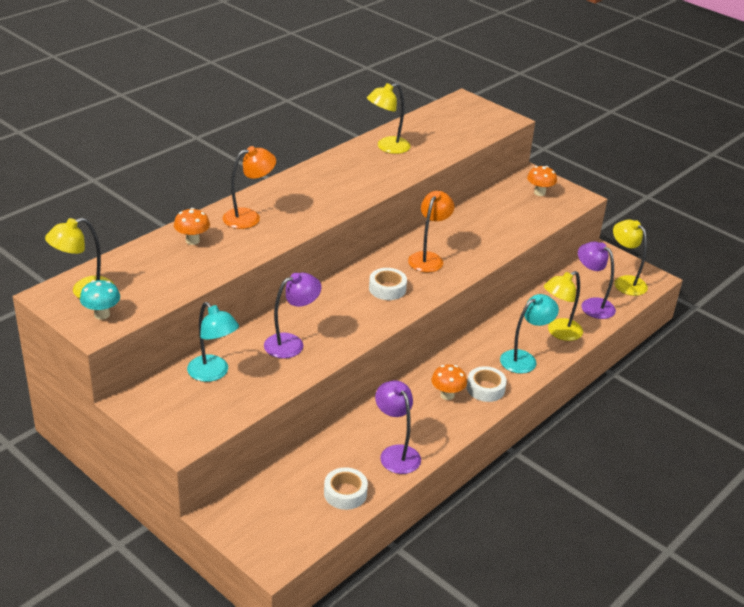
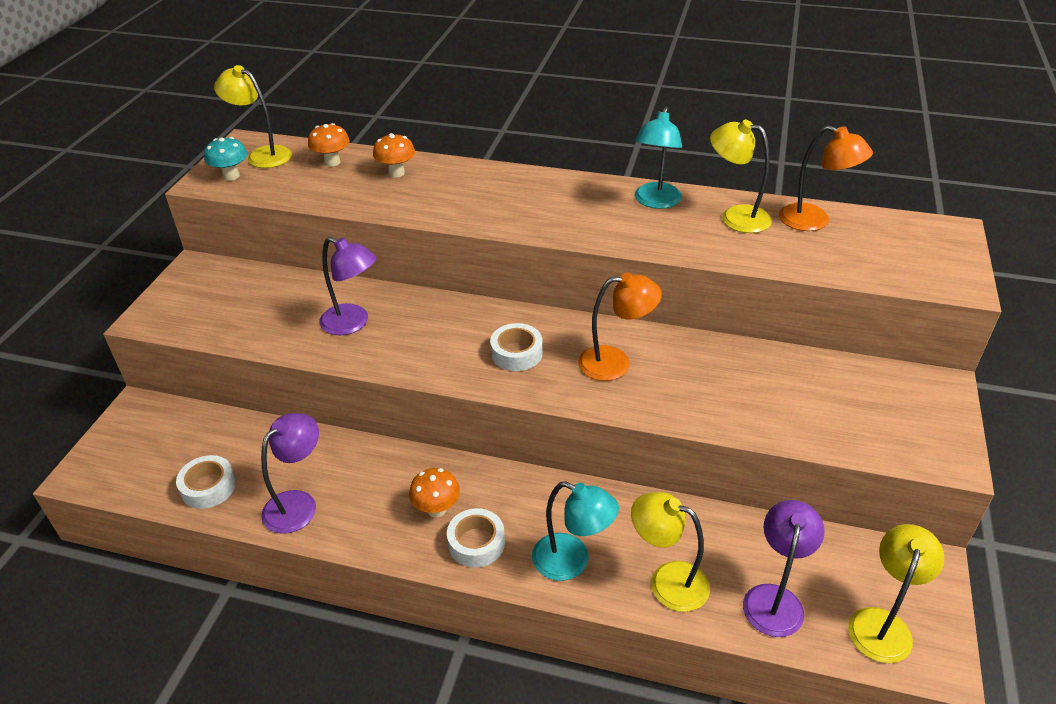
camera: 65 degrees right, 5 degrees up
turquoise lamp [187,302,239,382] -> turquoise lamp moved to [635,107,682,209]
orange lamp [223,146,276,229] -> orange lamp moved to [779,125,873,231]
orange mushroom [527,166,557,196] -> orange mushroom moved to [308,123,350,167]

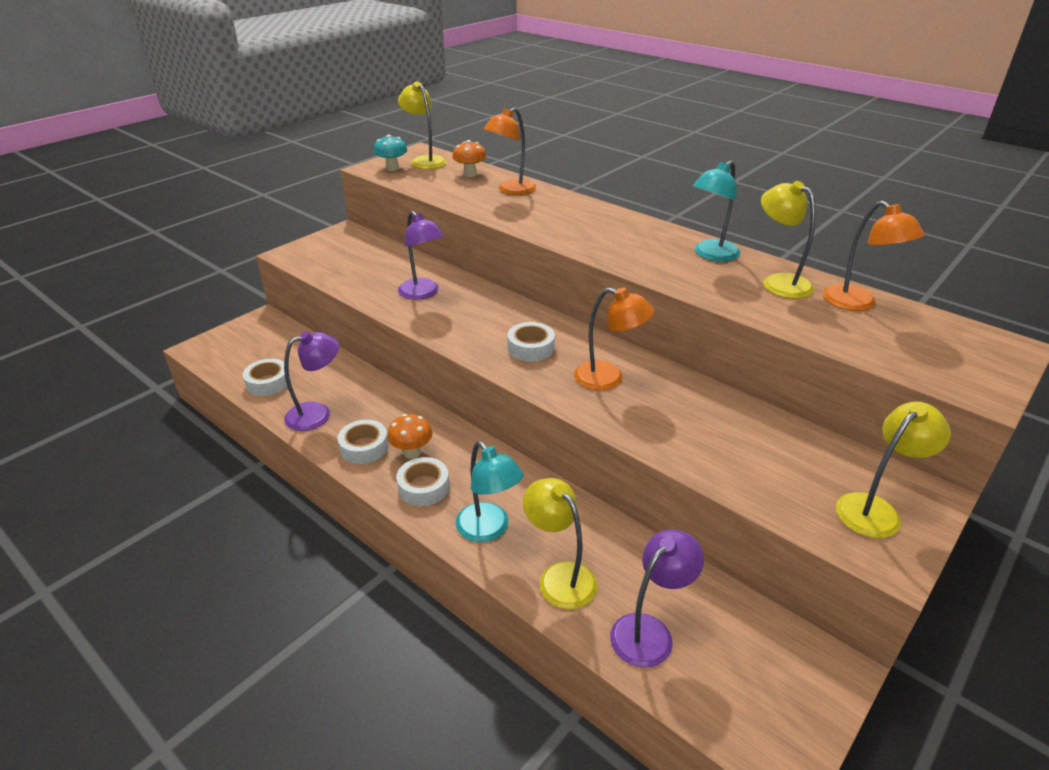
camera: 25 degrees right, 5 degrees down
orange mushroom [373,133,415,177] -> orange lamp [484,107,536,195]
yellow lamp [848,524,944,663] -> yellow lamp moved to [836,402,951,538]
none -> white tape [338,420,389,464]

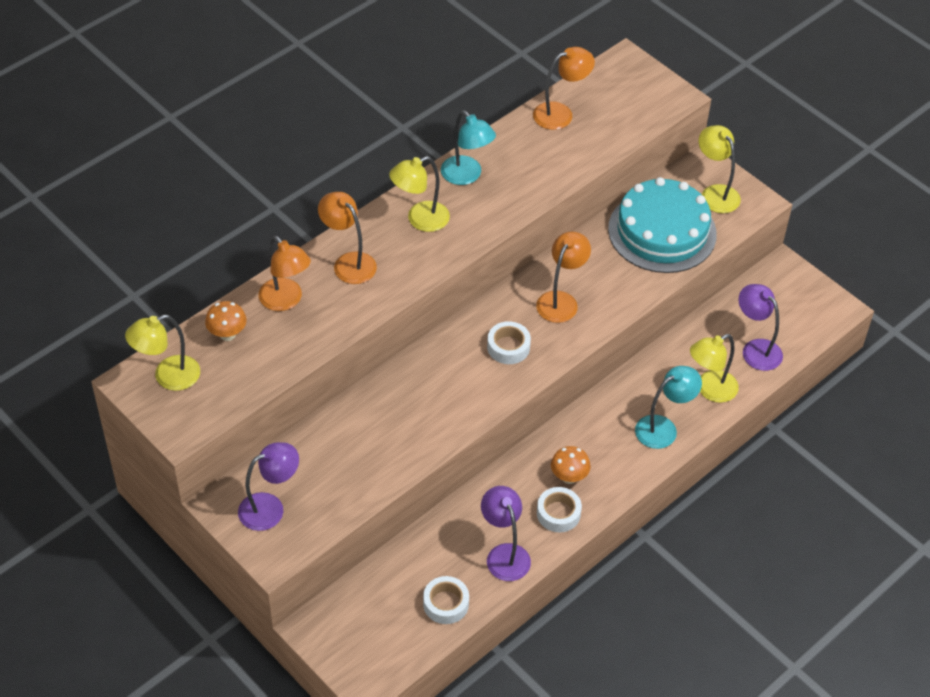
camera: 85 degrees left, 15 degrees up
turquoise mushroom [374,134,407,171] -> none
white tape [396,457,449,506] -> none
purple lamp [398,210,444,300] -> purple lamp moved to [238,442,299,531]
yellow lamp [761,181,816,299] -> yellow lamp moved to [389,156,450,232]
none -> orange lamp [318,192,377,284]
none -> turquoise cake [608,177,717,273]

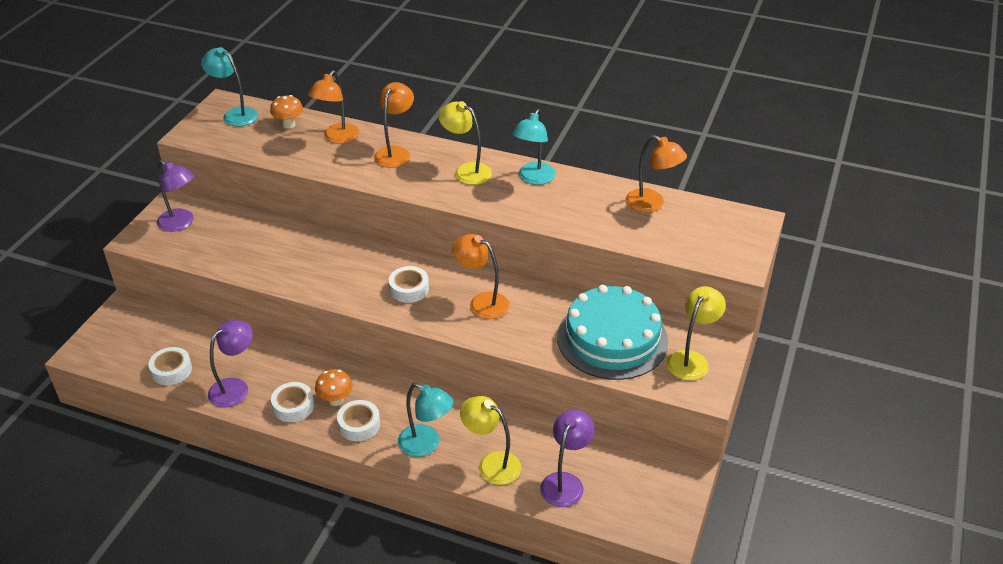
camera: 65 degrees right, 10 degrees down
yellow lamp [125,315,200,391] -> turquoise lamp [201,47,258,126]
orange lamp [536,231,591,323] -> orange lamp turned 150 degrees counterclockwise [452,234,510,319]
none -> white tape [337,400,380,441]

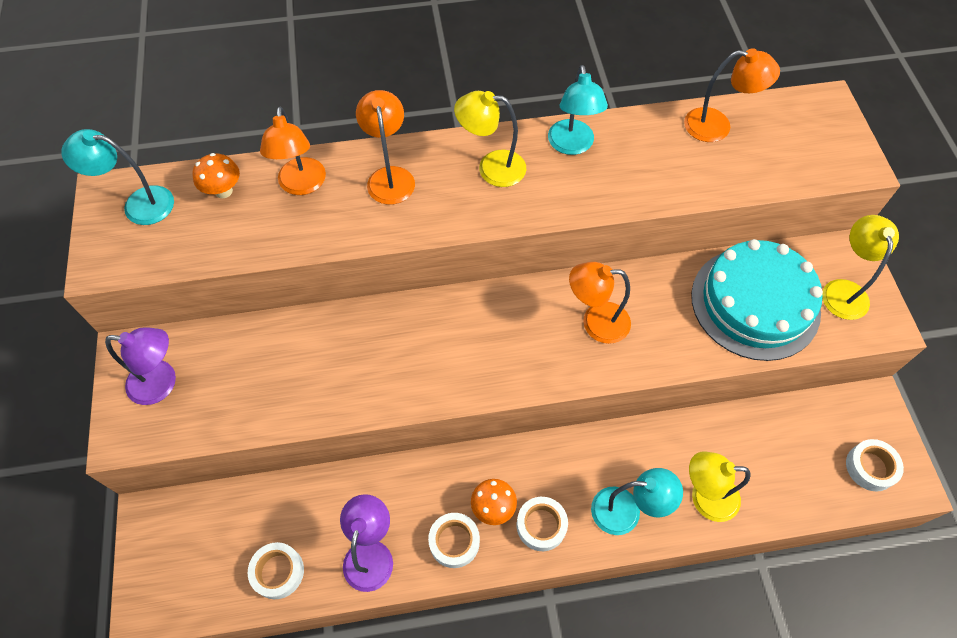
camera: 30 degrees left, 20 degrees up
white tape [389,266,429,303] -> white tape moved to [846,439,904,492]
purple lamp [540,410,594,507] -> none

